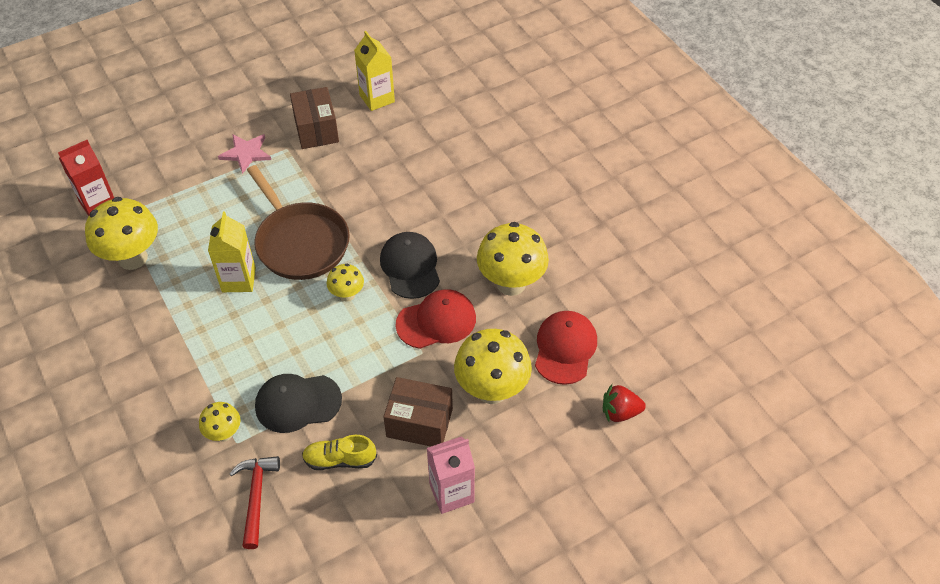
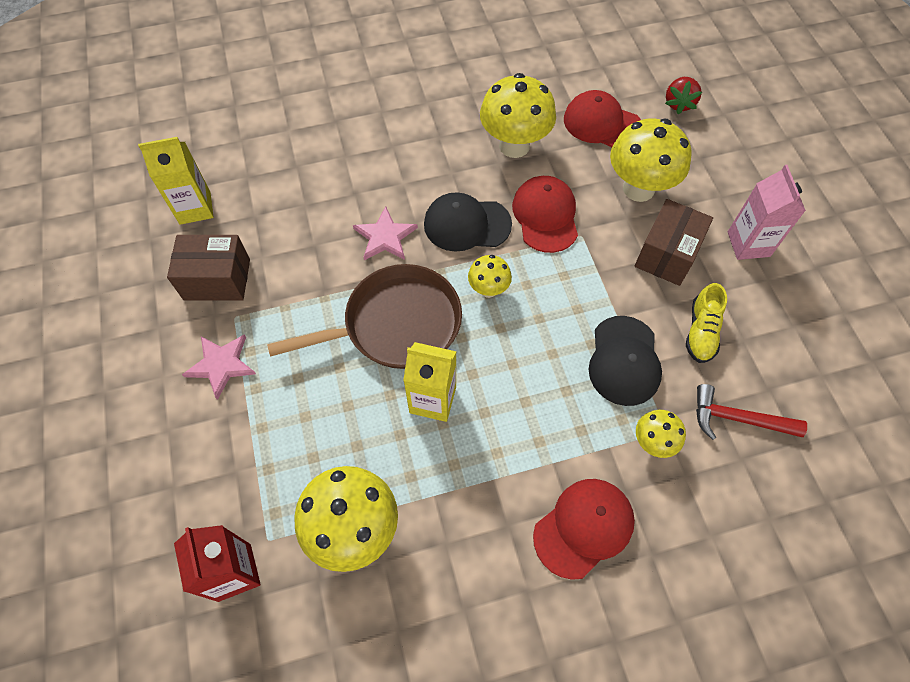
camera: 75 degrees left, 10 degrees up
none -> pink star [353,206,418,260]
none -> red cap [533,479,635,580]

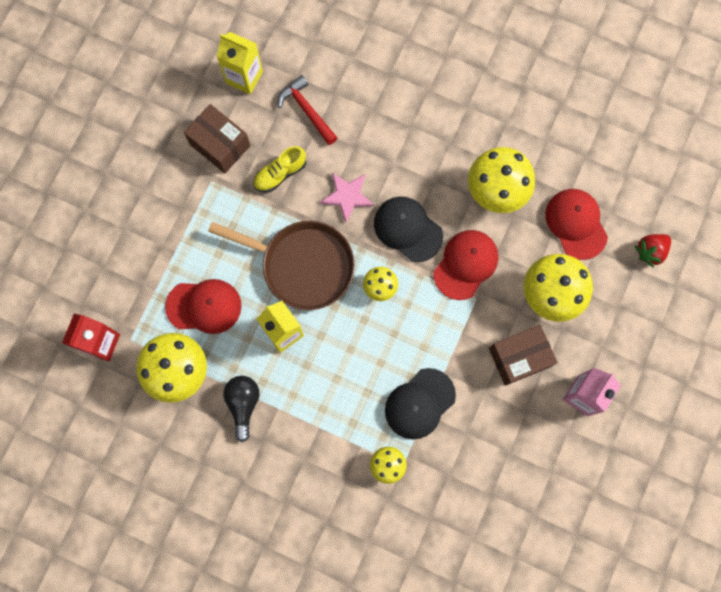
camera: 40 degrees right, 15 degrees up
pink star [182,334,256,400] -> none
red cap [533,479,635,580] -> red cap moved to [165,279,242,334]
yellow shoe [686,283,727,363] -> yellow shoe moved to [253,146,306,193]
red hammer [696,384,807,440] -> red hammer moved to [278,75,337,145]
none -> black light bulb [223,376,260,442]

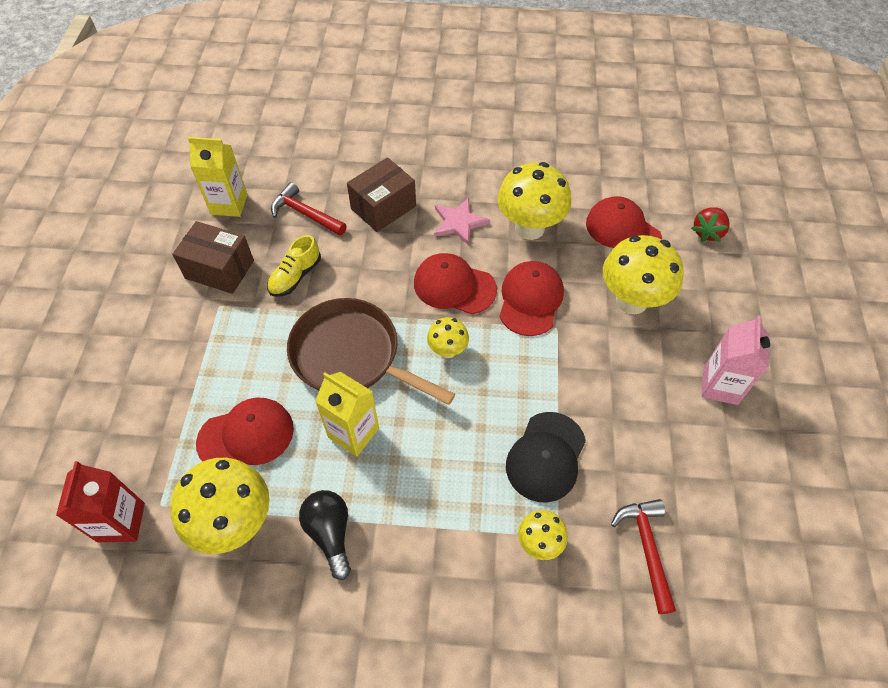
camera: 20 degrees left, 20 degrees down
brown pan [208,221,355,310] -> brown pan turned 150 degrees counterclockwise [287,298,455,405]
pink star [320,173,374,223] -> pink star moved to [434,198,490,246]
black cap [374,196,443,262] -> red cap [414,253,497,314]
brown box [489,325,558,386] -> brown box moved to [347,157,416,232]
none -> red hammer [611,499,676,614]

